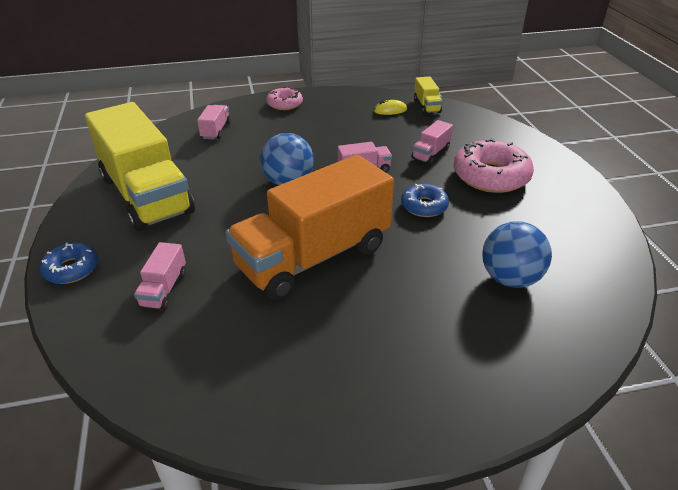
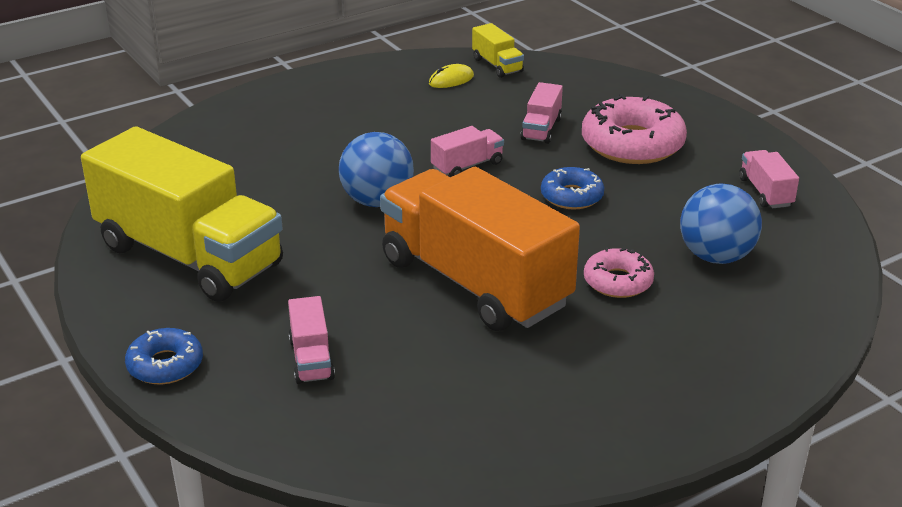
camera: 20 degrees left, 5 degrees down
pink truck [197,105,231,140] -> pink truck moved to [739,150,799,208]
orange truck [226,155,394,300] -> orange truck turned 105 degrees clockwise [380,167,580,331]
pink donut [266,87,303,110] -> pink donut moved to [584,247,654,298]

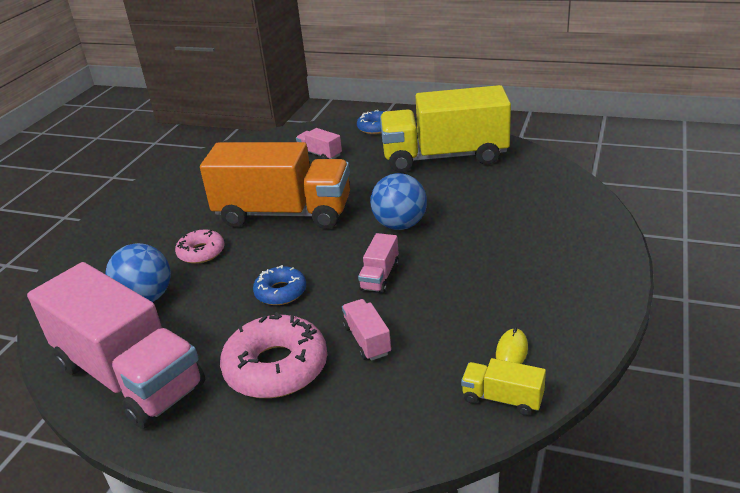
camera: 145 degrees right, 0 degrees up
pink truck [739,150,799,208] -> pink truck [27,262,205,429], size x2.50

